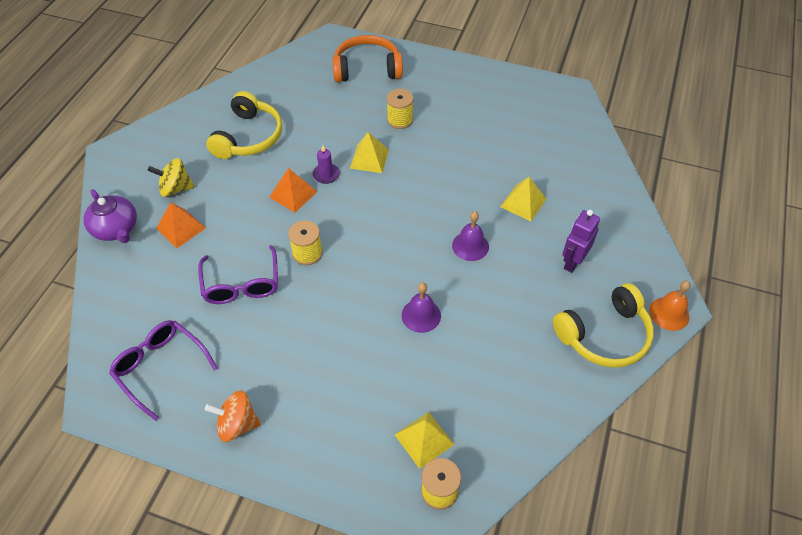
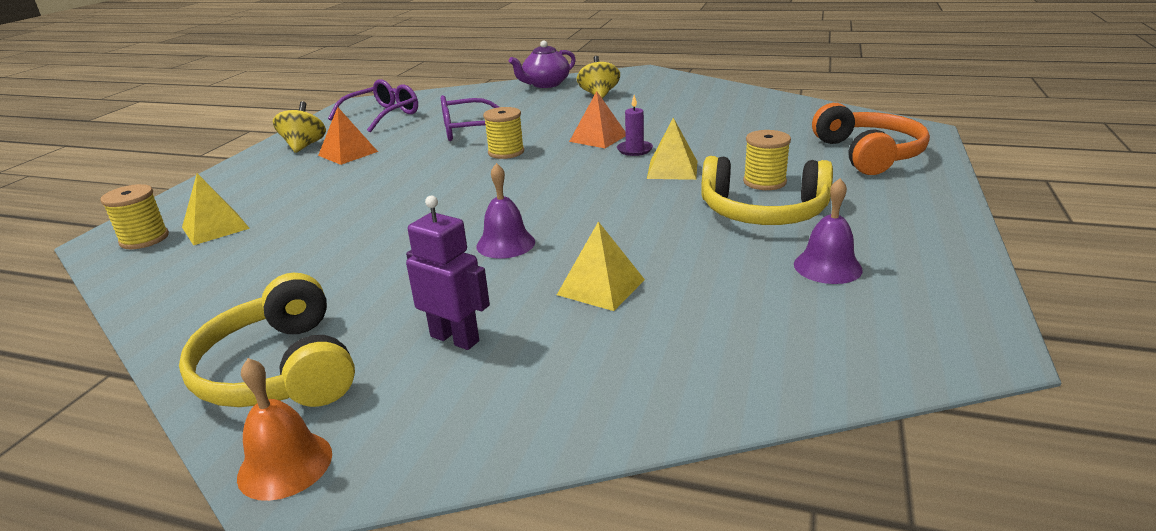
camera: 90 degrees right, 25 degrees down
orange pyramid [156,203,206,248] -> orange pyramid moved to [318,107,378,165]
orange spinning top [205,391,261,442] -> yellow spinning top [273,101,326,153]
yellow headphones [206,91,282,159] -> yellow headphones moved to [701,156,833,225]
purple bell [402,283,441,333] -> purple bell moved to [794,178,863,284]

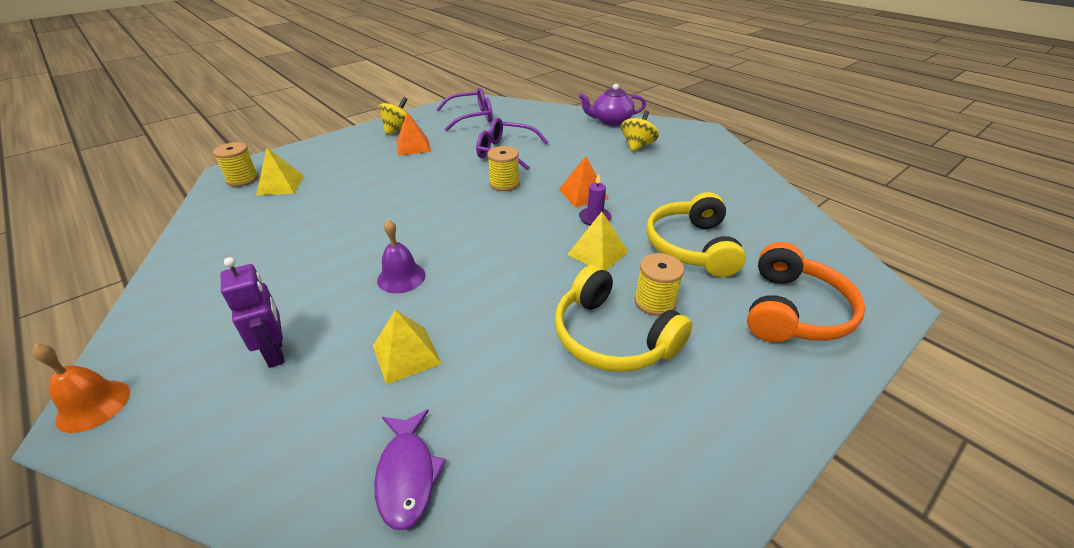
camera: 30 degrees right, 10 degrees up
yellow headphones [179,273,355,407] -> yellow headphones moved to [646,192,746,277]
purple bell [794,178,863,284] -> none
none -> purple fish [374,409,446,530]

